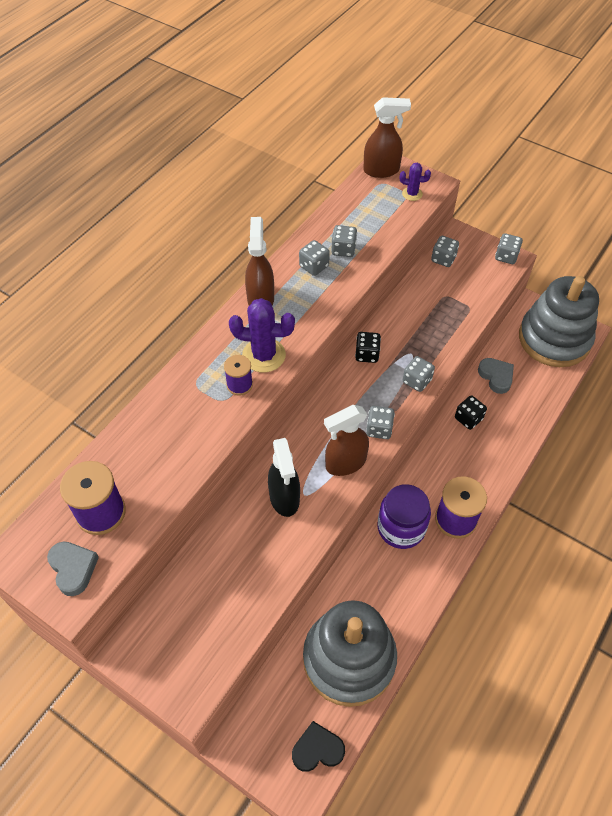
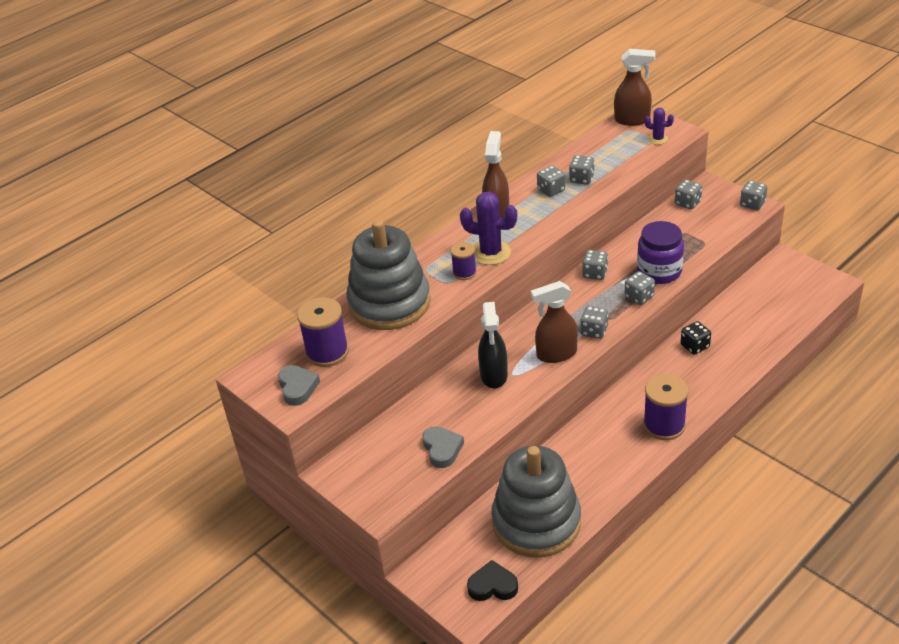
camera: 15 degrees right, 15 degrees down
black dice [355,332,381,363] -> grey dice [582,250,608,280]
purple jar [377,484,431,549] -> purple jar moved to [637,221,684,284]
grey heart [478,358,514,394] -> grey heart moved to [422,426,464,468]
grey stacking toy [519,276,599,367] -> grey stacking toy moved to [346,220,431,330]

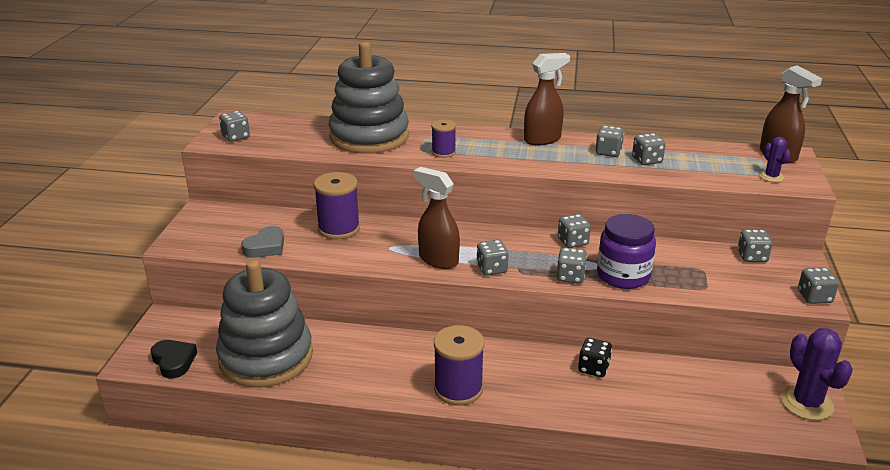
camera: 50 degrees right, 10 degrees down
grey heart [278,365,320,406] -> grey dice [219,111,250,142]
purple spool [297,297,349,367] -> purple spool moved to [313,172,360,239]
purple cactus [460,192,517,265] -> purple cactus moved to [781,328,853,420]
black spray bottle [478,302,508,388] -> none

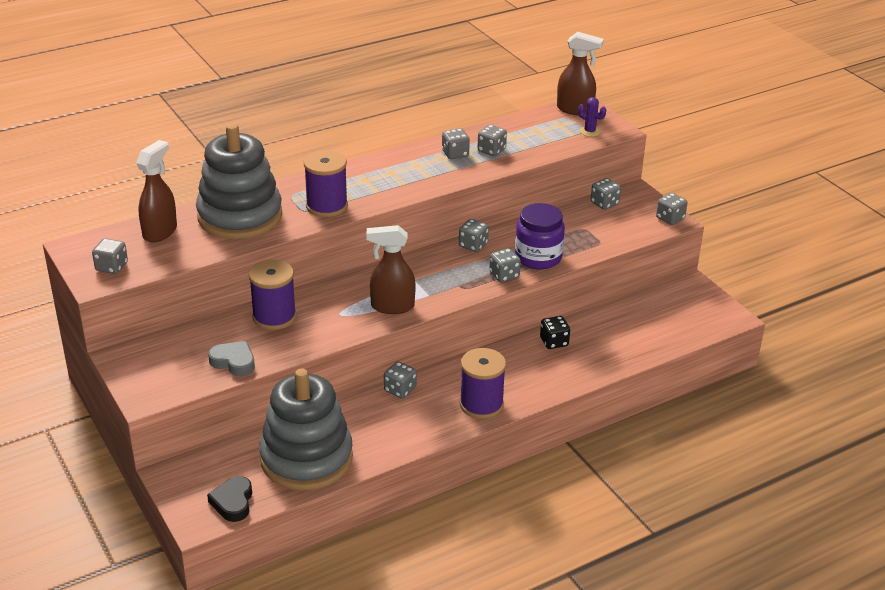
camera: 40 degrees left, 5 degrees up
black heart [151,340,197,378] -> black heart turned 105 degrees counterclockwise [207,476,252,522]
grey heart [241,226,284,258] -> grey heart turned 60 degrees counterclockwise [208,341,255,376]
purple spool [431,120,456,158] -> purple spool [304,150,348,217], size x1.70
grey dice [477,240,508,276] -> grey dice moved to [384,361,416,399]
brown spray bottle [524,53,570,145] -> brown spray bottle moved to [136,140,177,242]
purple cactus [781,328,853,420] -> none

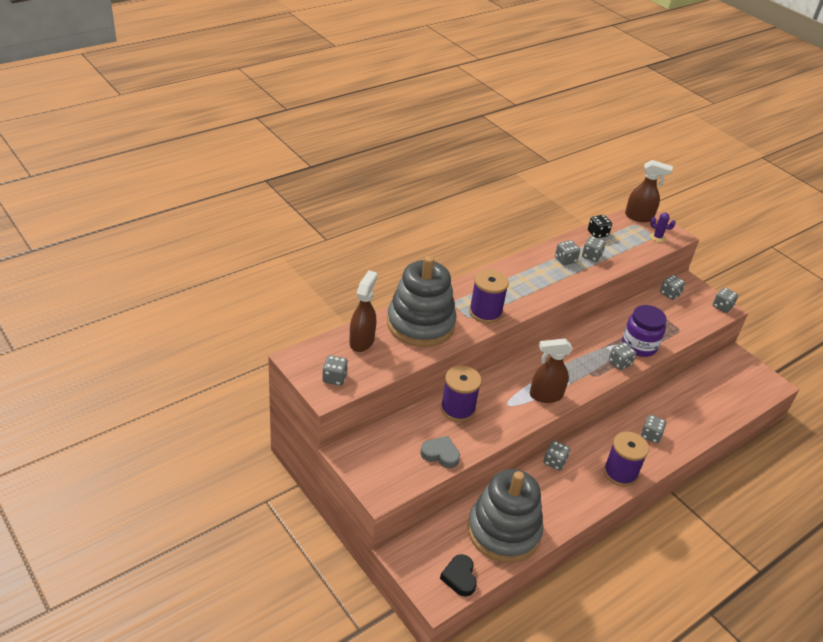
camera: 10 degrees left, 5 degrees up
grey dice [459,219,489,252] -> grey dice moved to [641,415,666,443]
black dice [540,316,570,349] -> black dice moved to [588,215,612,238]

